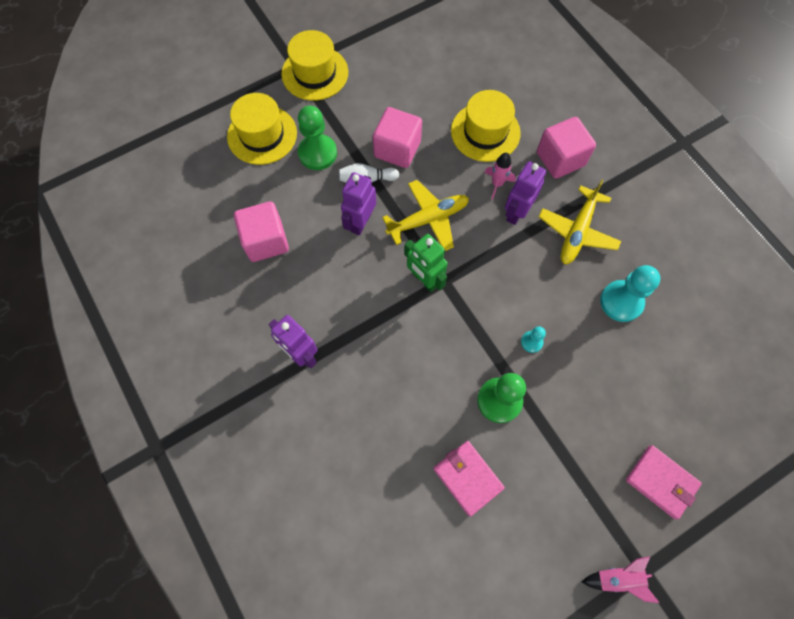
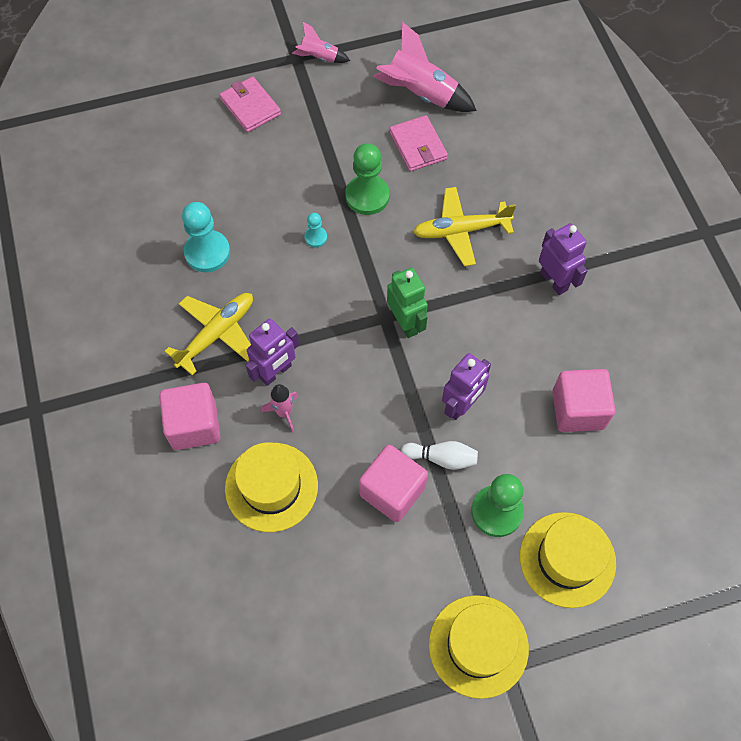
camera: 165 degrees left, 5 degrees down
yellow plane [382,180,469,251] -> yellow plane moved to [413,187,516,266]
none -> pink rocket [373,22,477,112]

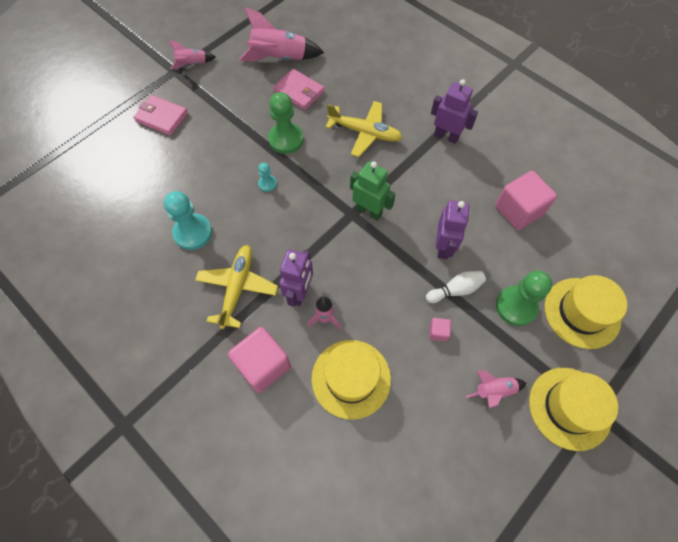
camera: 30 degrees left, 0 degrees up
pink cube [359,445,428,522] -> pink cube [429,318,451,341], size x0.44
yellow plane [413,187,516,266] -> yellow plane turned 120 degrees counterclockwise [325,101,402,157]
none -> pink rocket [466,371,527,409]

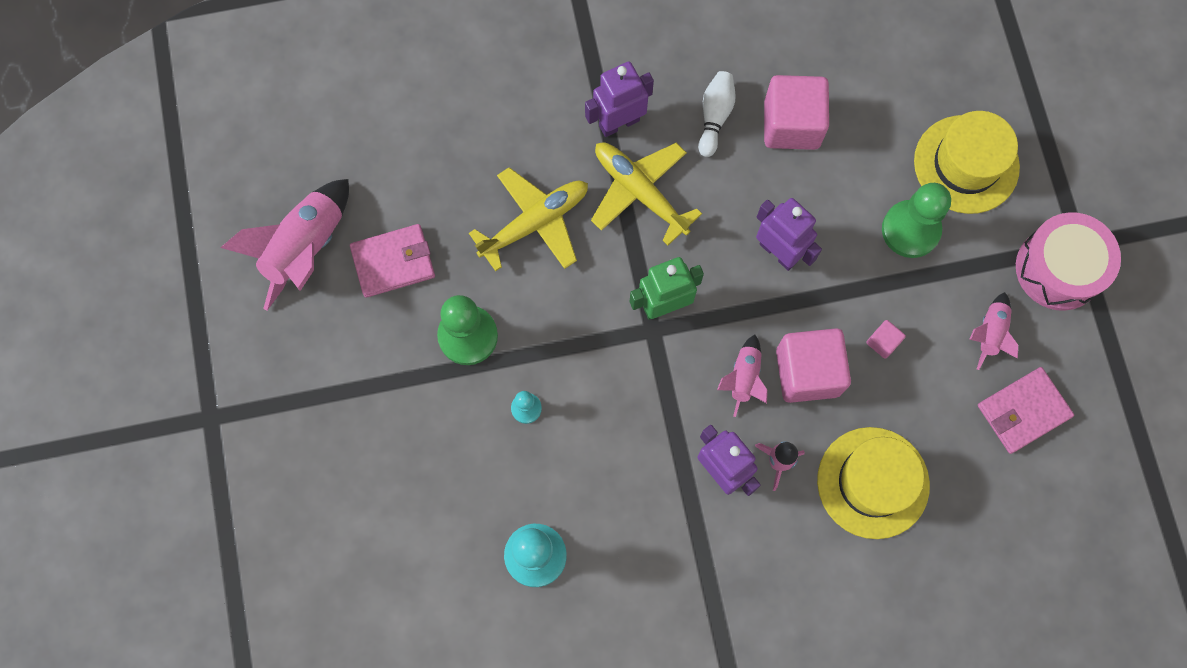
camera: 55 degrees left, 10 degrees up
pink wallet [133,95,188,136] -> pink wallet moved to [978,367,1074,454]
pink rocket [168,40,216,69] -> pink rocket moved to [717,335,768,417]
yellow plane [195,245,278,329] -> yellow plane moved to [591,142,702,246]
pink cube [228,327,291,393] -> pink cube moved to [776,328,851,403]
white bowling pin [426,271,486,303] -> white bowling pin moved to [698,71,736,157]
yellow hat [529,368,618,451] -> pink drum [1016,212,1121,311]

